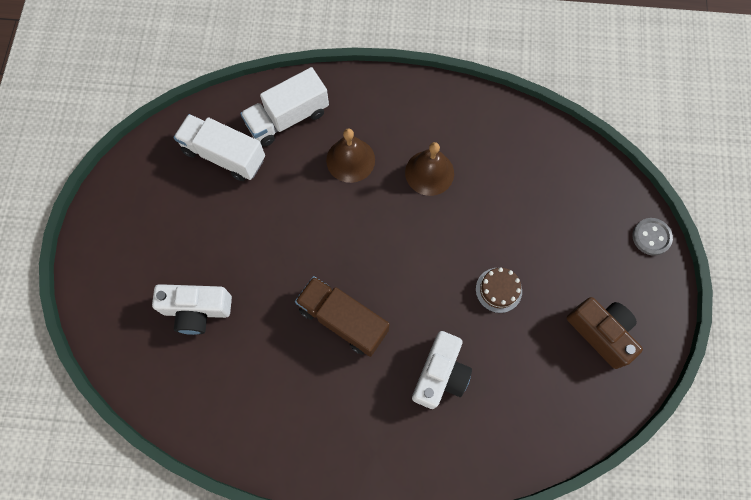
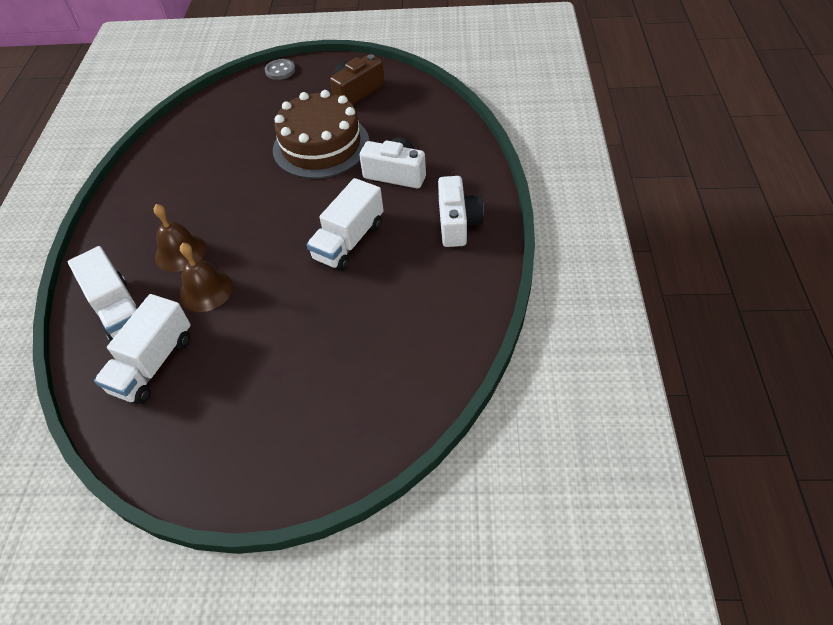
camera: 90 degrees left, 20 degrees down
white camera [152,284,232,335] -> white camera moved to [438,176,484,247]
brown truck [295,276,390,357] -> white truck [307,178,384,271]
brown bell [405,142,454,196] -> brown bell moved to [179,243,233,312]
brown cake [476,268,522,313] -> brown cake [273,90,369,179], size x2.41

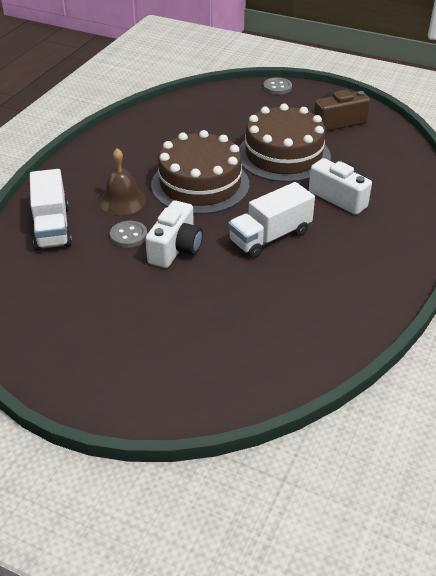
camera: 20 degrees right, 10 degrees down
white truck [94,294,191,404] -> none
brown bell [179,243,233,312] -> grey button [110,221,147,248]
white camera [438,176,484,247] -> white camera moved to [145,200,203,268]
none -> brown cake [151,130,249,214]

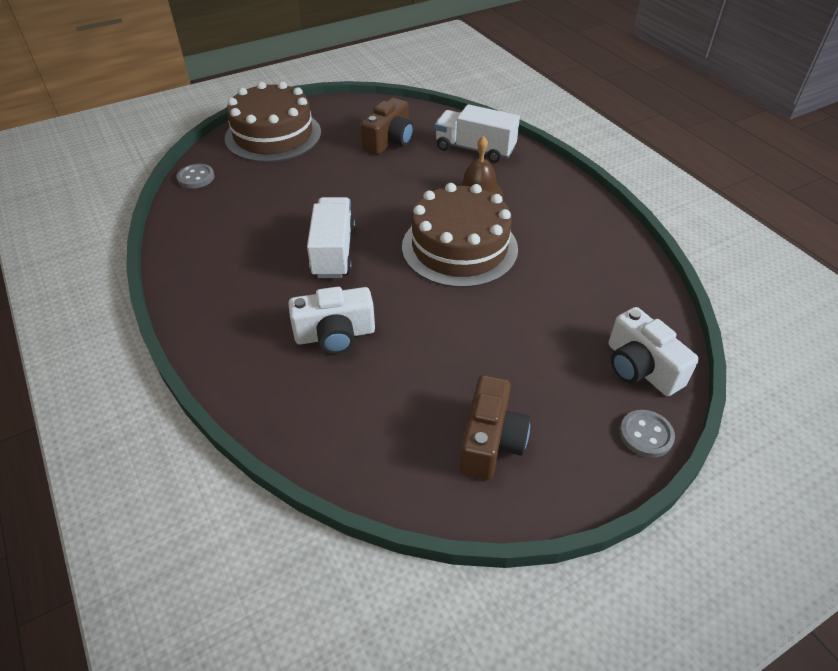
camera: 125 degrees right, 5 degrees up
grey button [110,221,147,248] -> grey button moved to [176,164,214,189]
white camera [145,200,203,268] -> white camera moved to [608,307,699,396]
brown cake [239,103,331,182] -> brown cake moved to [225,82,321,162]
none -> brown camera [361,98,414,155]

